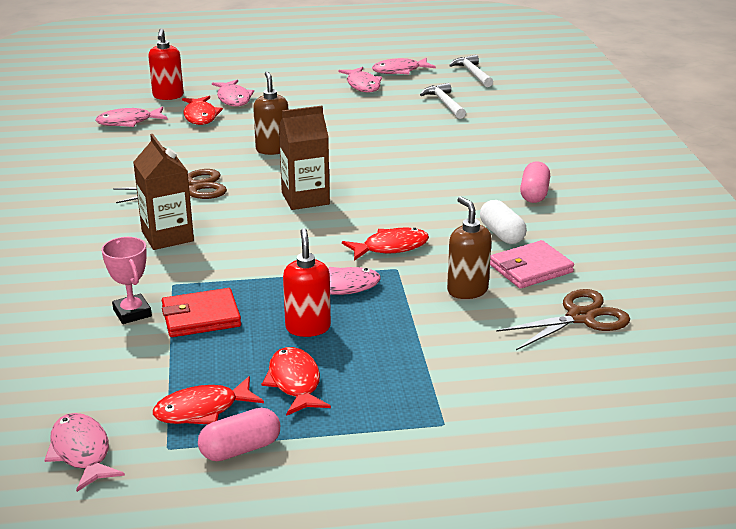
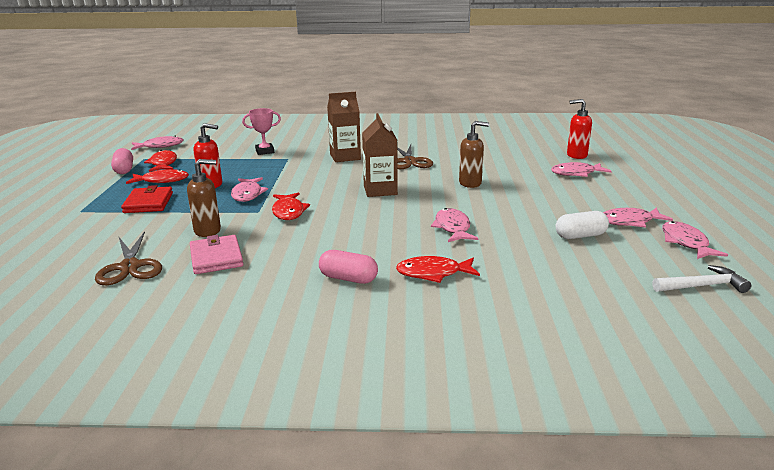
camera: 100 degrees right, 5 degrees down
pink fish [96,107,168,127] -> pink fish moved to [431,208,478,242]
red wallet [162,288,241,337] -> red wallet moved to [121,185,173,213]
red fish [182,96,223,125] -> red fish moved to [396,256,480,283]
white hammer [420,83,466,119] -> none
white capsule [480,200,527,244] -> white capsule moved to [556,211,609,239]

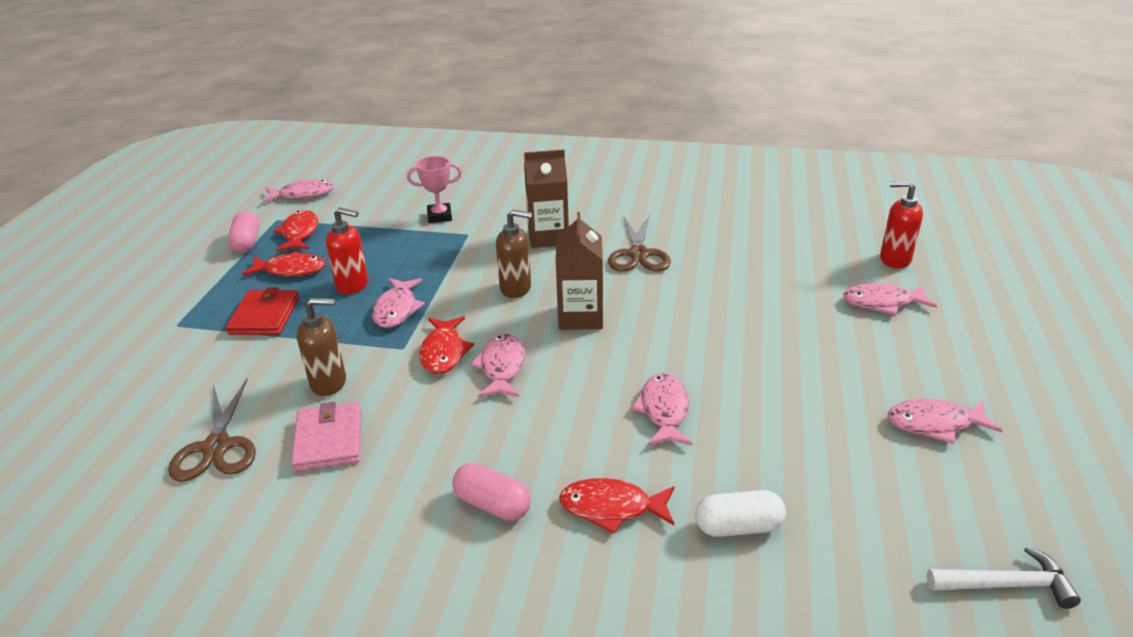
camera: 10 degrees right, 10 degrees up
brown soap dispenser [459,121,489,188] -> brown soap dispenser moved to [496,210,532,298]
white capsule [556,211,609,239] -> white capsule moved to [695,490,786,537]
pink fish [662,221,728,259] -> pink fish moved to [470,334,525,397]

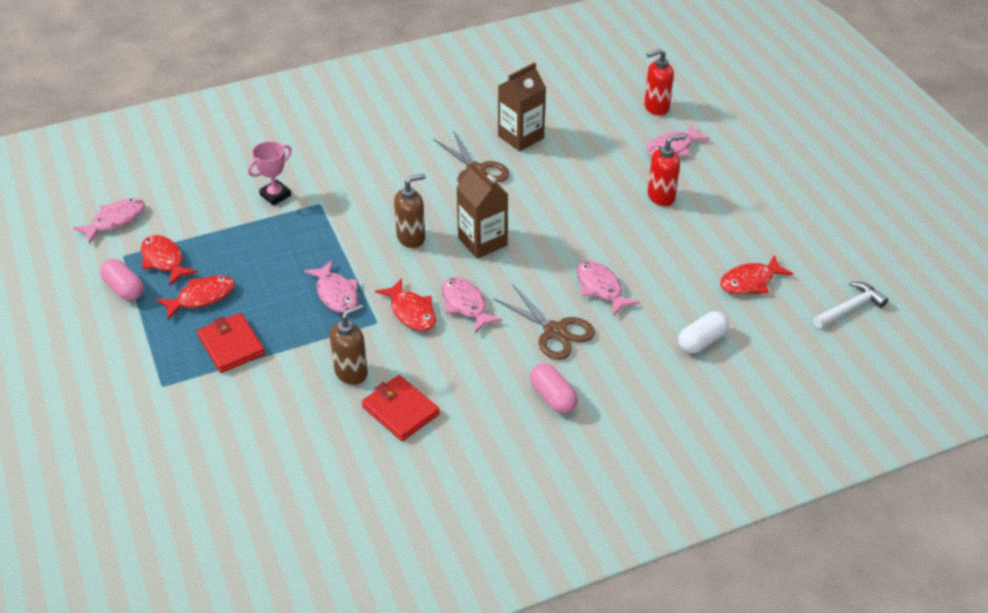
camera: 35 degrees left, 10 degrees up
brown scissors [168,379,256,482] -> brown scissors moved to [493,285,595,360]
pink wallet [291,402,362,472] -> red wallet [362,375,440,441]
red soap dispenser [326,207,368,295] -> red soap dispenser moved to [648,134,686,206]
pink capsule [452,463,531,521] -> pink capsule turned 60 degrees clockwise [530,363,578,414]
brown carton [524,149,569,248] -> brown carton moved to [498,62,546,151]
red fish [559,478,675,533] -> red fish moved to [720,255,793,294]
pink fish [888,399,1003,444] -> none

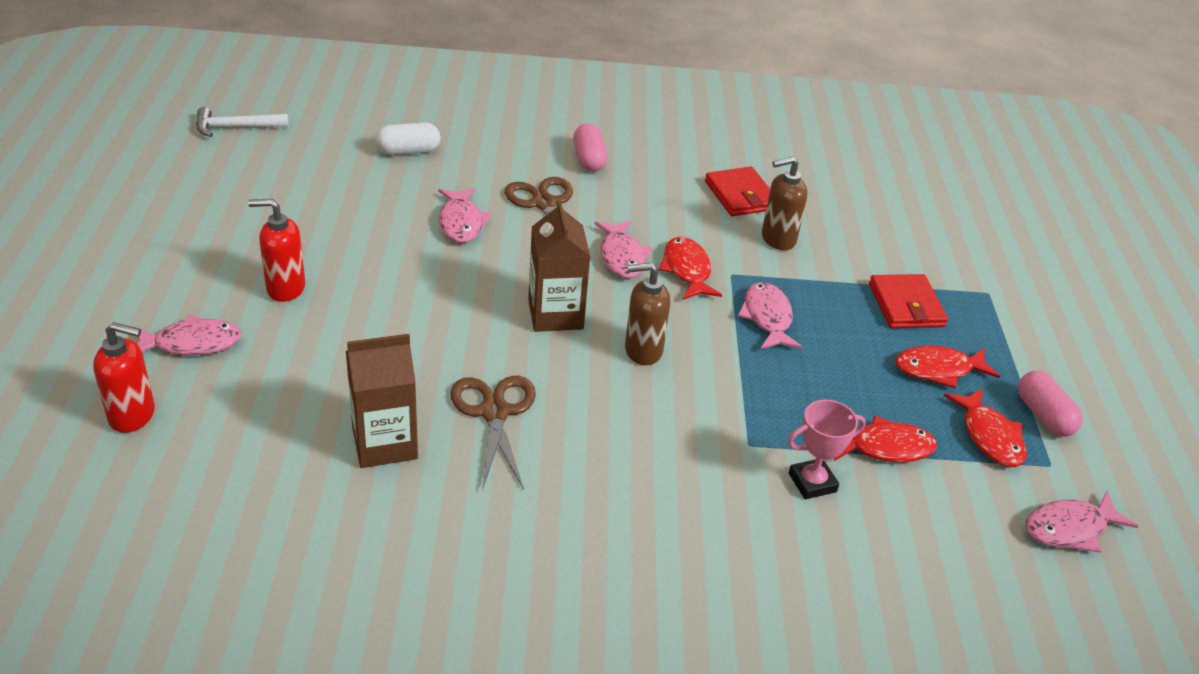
camera: 160 degrees left, 5 degrees down
red fish [720,255,793,294] -> red fish moved to [834,416,937,462]

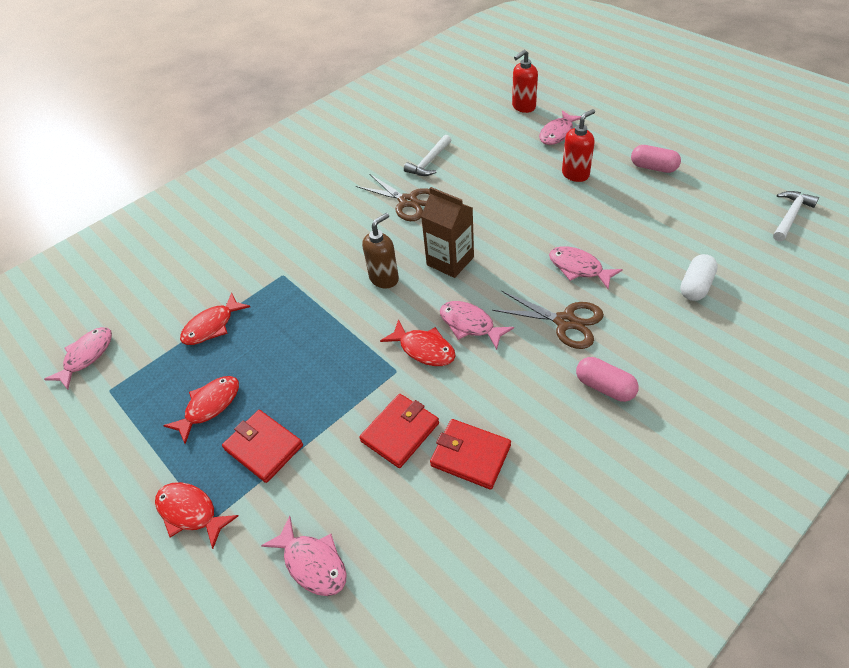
camera: 145 degrees right, 10 degrees up
brown carton [346,334,418,468] -> white hammer [404,135,451,176]
pink fish [738,282,802,349] -> pink fish moved to [261,516,347,596]
brown soap dispenser [762,156,808,250] -> red wallet [359,394,439,468]
pink trophy [788,399,866,499] -> none
red fish [944,388,1026,467] -> red fish moved to [155,482,238,549]
pink capsule [1018,371,1083,437] -> pink capsule moved to [631,145,681,173]

